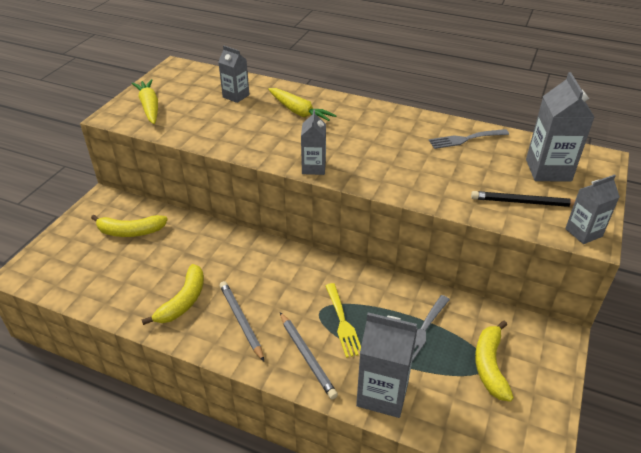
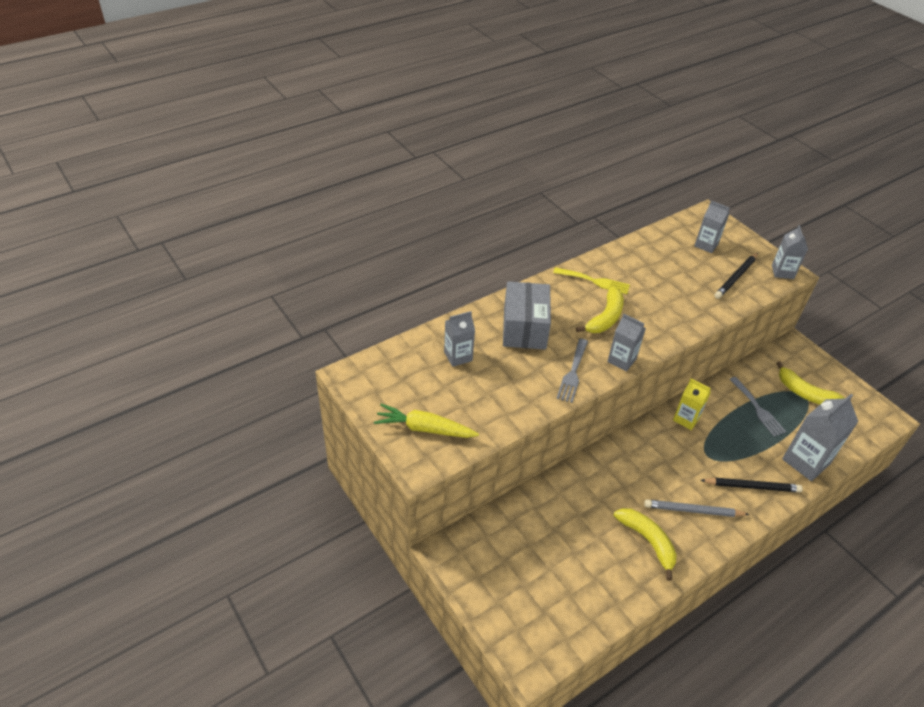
camera: 60 degrees left, 5 degrees up
yellow banana [91,215,168,237] -> yellow banana moved to [576,287,624,333]
yellow carrot [268,88,337,121] -> grey box [503,281,551,350]
grey pencil [280,312,338,400] -> black pencil [700,478,803,492]
yellow fork [325,283,361,358] -> yellow fork moved to [553,267,630,294]
grey fork [429,129,509,149] -> grey fork moved to [557,339,588,403]
grey carton [526,72,594,182] -> grey carton [694,201,730,253], size x0.62
none -> yellow carton [673,378,711,430]

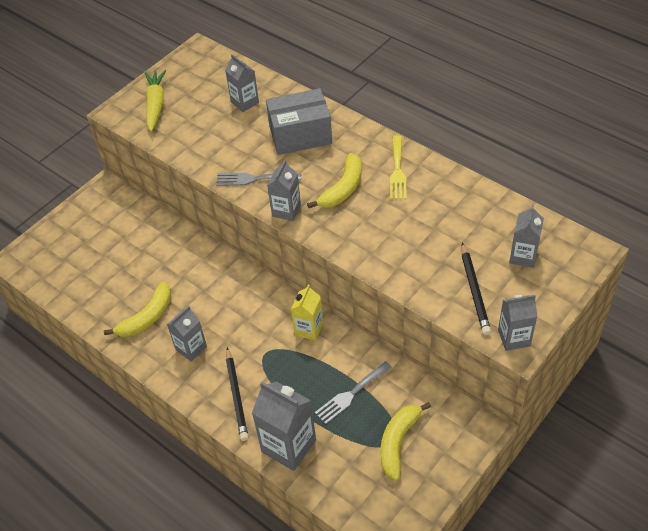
camera: 80 degrees right, 5 degrees up
yellow banana [576,287,624,333] -> yellow banana turned 75 degrees counterclockwise [307,153,362,208]
grey pencil [644,500,750,517] -> grey carton [167,306,207,361]
black pencil [715,253,758,299] -> black pencil turned 120 degrees counterclockwise [461,243,491,335]

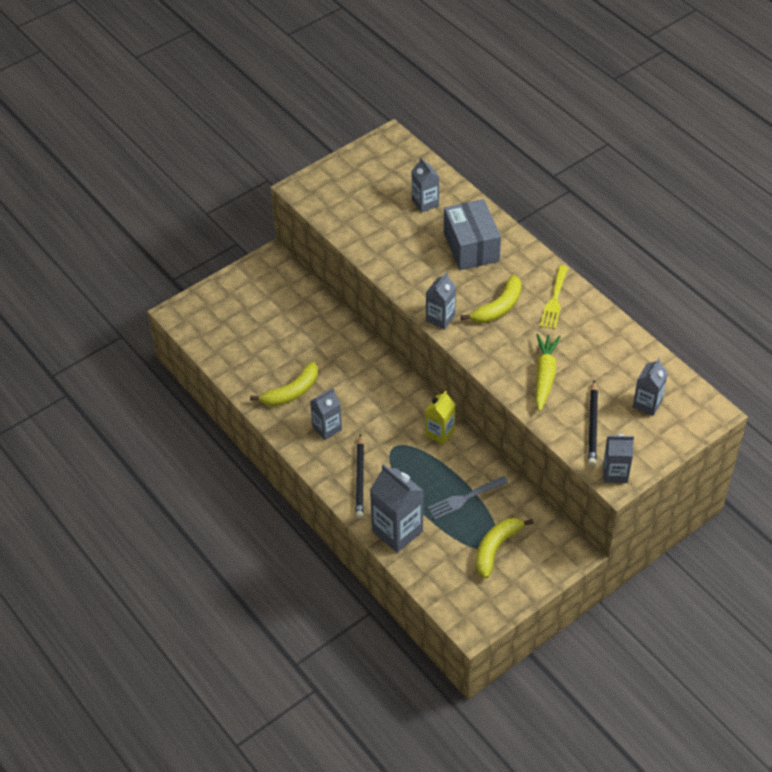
camera: 10 degrees right, 0 degrees up
yellow carrot [145,70,166,132] -> yellow carrot moved to [536,334,561,411]
grey fork [216,173,301,186] -> none
grey box [266,88,332,155] -> grey box turned 75 degrees clockwise [444,199,501,270]

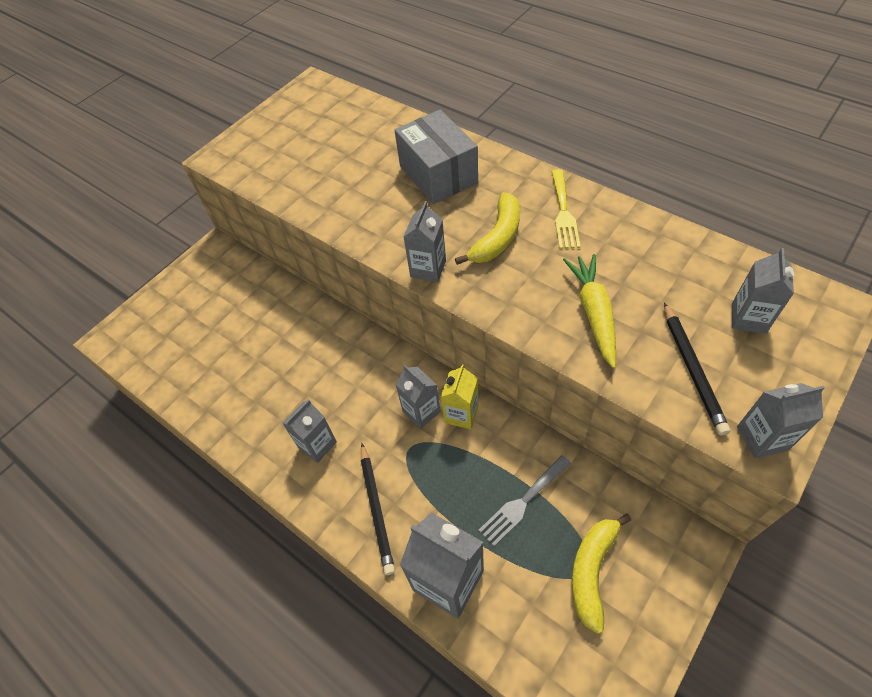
camera: 10 degrees left, 5 degrees up
yellow banana [250,362,318,406] -> none
grey carton [412,157,439,213] -> grey carton moved to [395,365,441,429]

